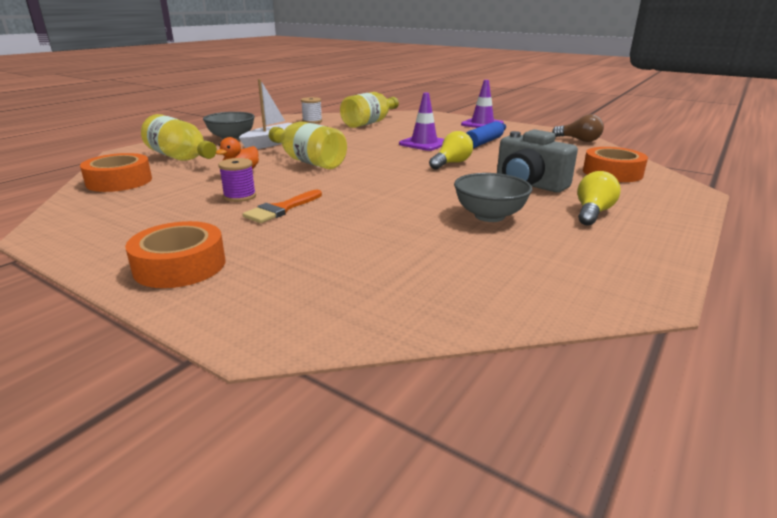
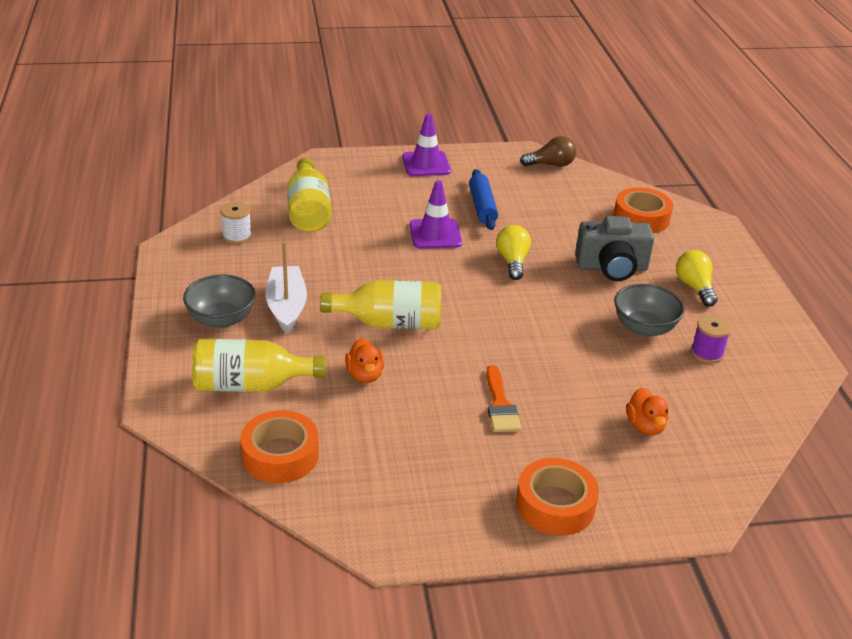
camera: 45 degrees left, 10 degrees up
purple spool [218,158,256,202] -> purple spool moved to [691,315,731,363]
none -> orange duck [626,388,669,435]

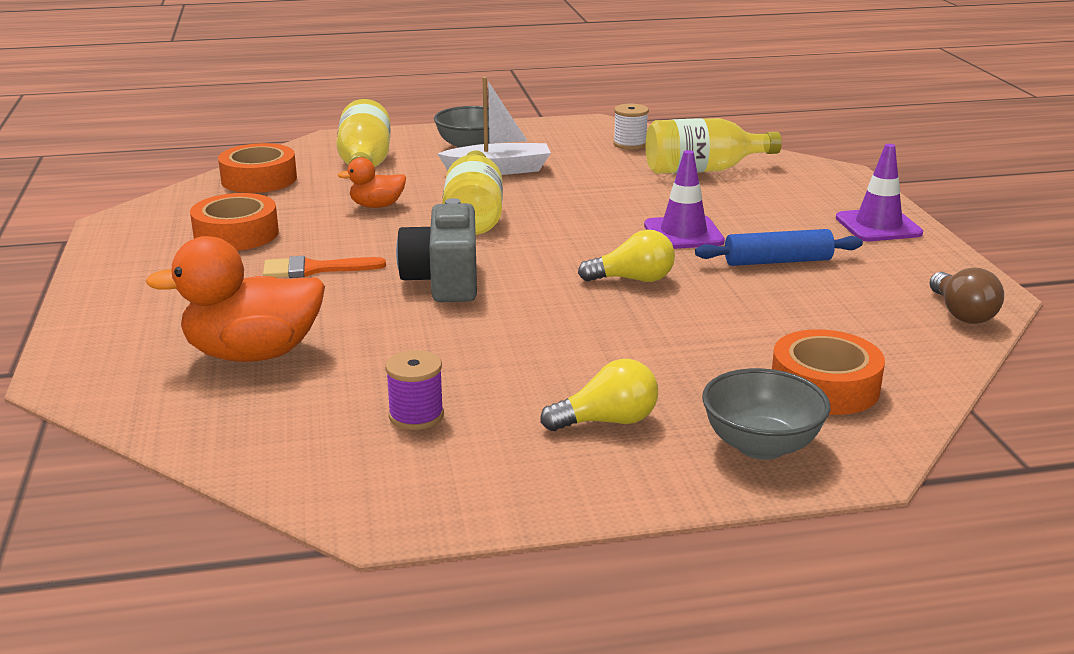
camera: 90 degrees right, 10 degrees down
orange tape [516,458,599,536] -> orange tape moved to [190,193,279,251]
grey camera [575,216,654,281] -> grey camera moved to [396,198,477,302]
grey bowl [614,284,685,337] -> grey bowl moved to [702,368,830,460]
orange duck [626,388,669,435] -> orange duck [146,236,325,362], size x1.91

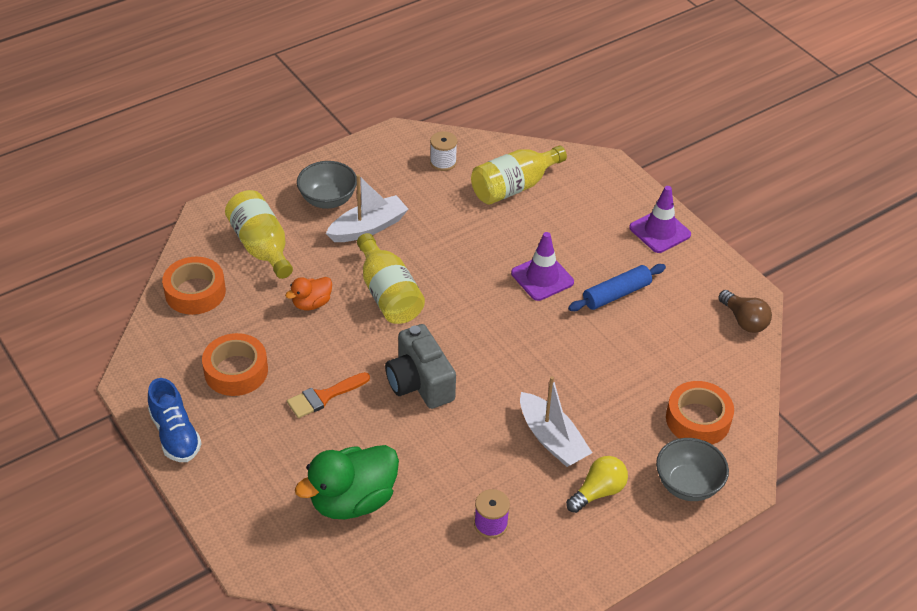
camera: 25 degrees left, 20 degrees up
orange duck [146,236,325,362] -> green duck [295,445,399,519]
yellow light bulb [578,230,675,282] -> none
none -> blue shoe [148,378,202,462]
none -> white boat [520,376,592,467]

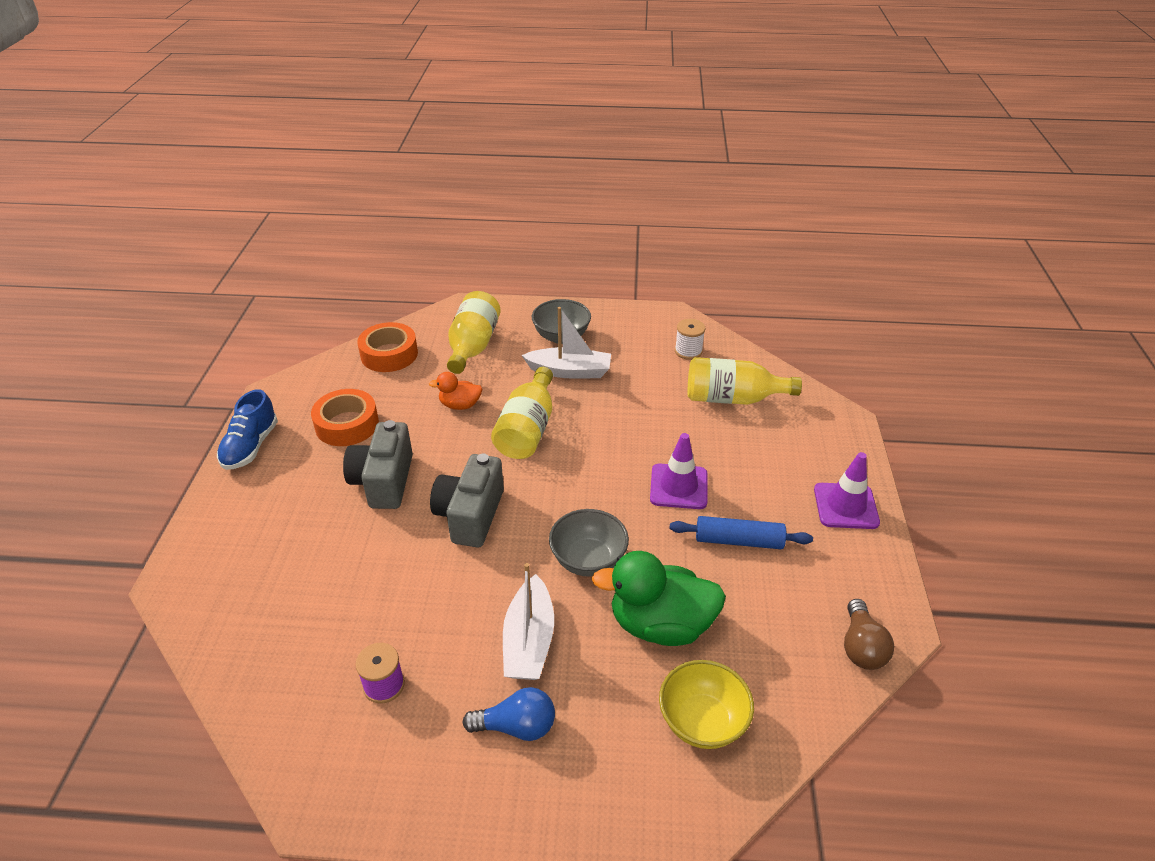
camera: 40 degrees right, 5 degrees down
orange brush [287,372,370,418] -> grey camera [343,420,413,509]
green duck [295,445,399,519] -> green duck moved to [592,551,726,646]
yellow light bulb [566,456,628,513] -> blue light bulb [463,687,555,741]
grey bowl [656,438,729,501] -> grey bowl moved to [549,509,629,577]
orange tape [666,381,734,444] -> yellow bowl [659,660,754,749]

